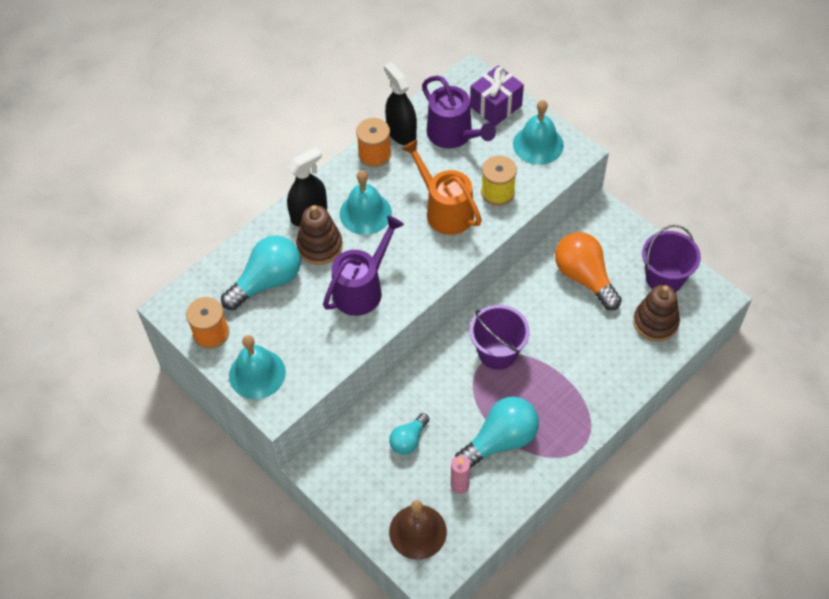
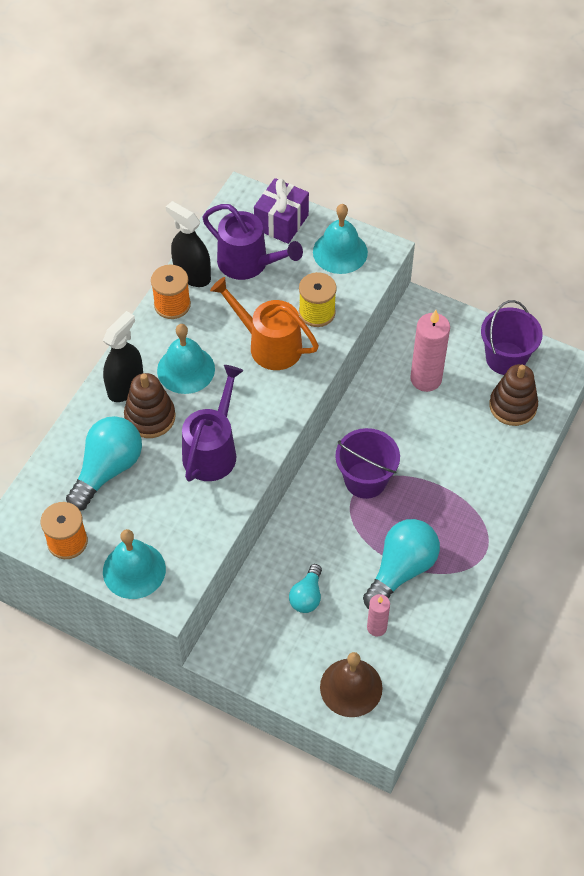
camera: 20 degrees left, 0 degrees up
orange light bulb [555,232,622,310] -> pink candle [410,310,450,392]

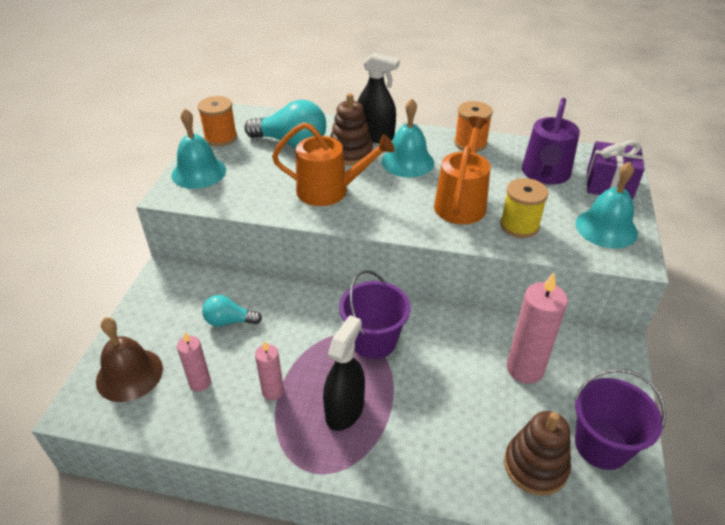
camera: 75 degrees right, 15 degrees down
black spray bottle [166,201,211,287] -> black spray bottle moved to [323,315,365,431]
purple watering can [182,365,244,482] -> orange watering can [272,122,395,206]
turquoise light bulb [363,519,440,609] -> pink candle [255,341,284,400]

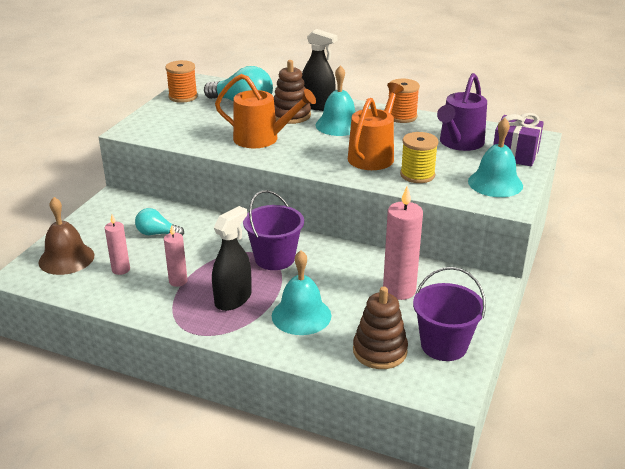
camera: 10 degrees right, 10 degrees down
turquoise bell [171,109,226,189] -> turquoise bell moved to [272,250,331,335]

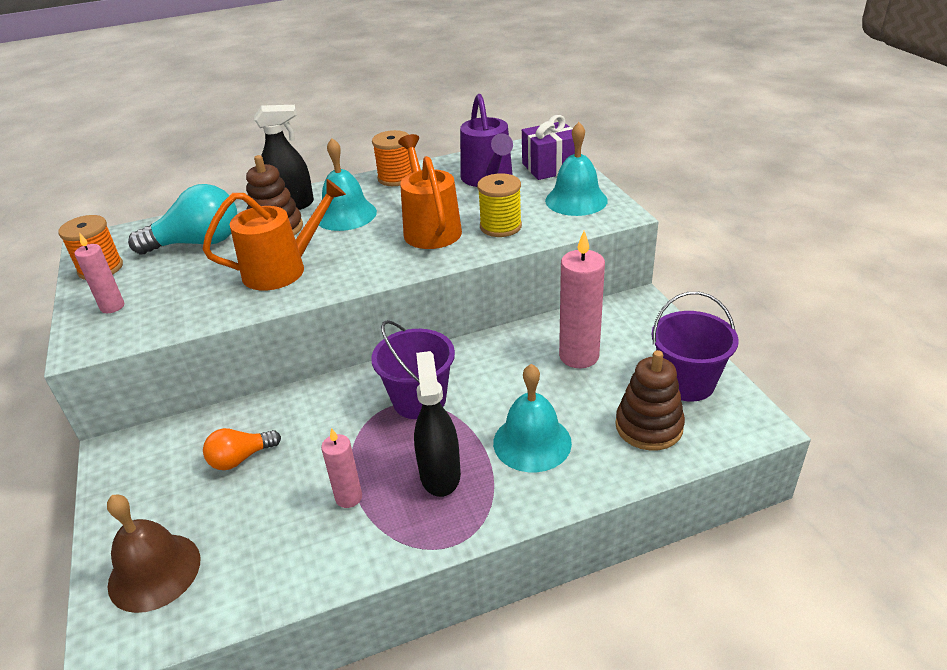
camera: 40 degrees left, 5 degrees up
pink candle [105,214,130,275] -> pink candle moved to [75,234,124,313]
turquoise light bulb [135,208,184,236] -> orange light bulb [203,428,281,470]

